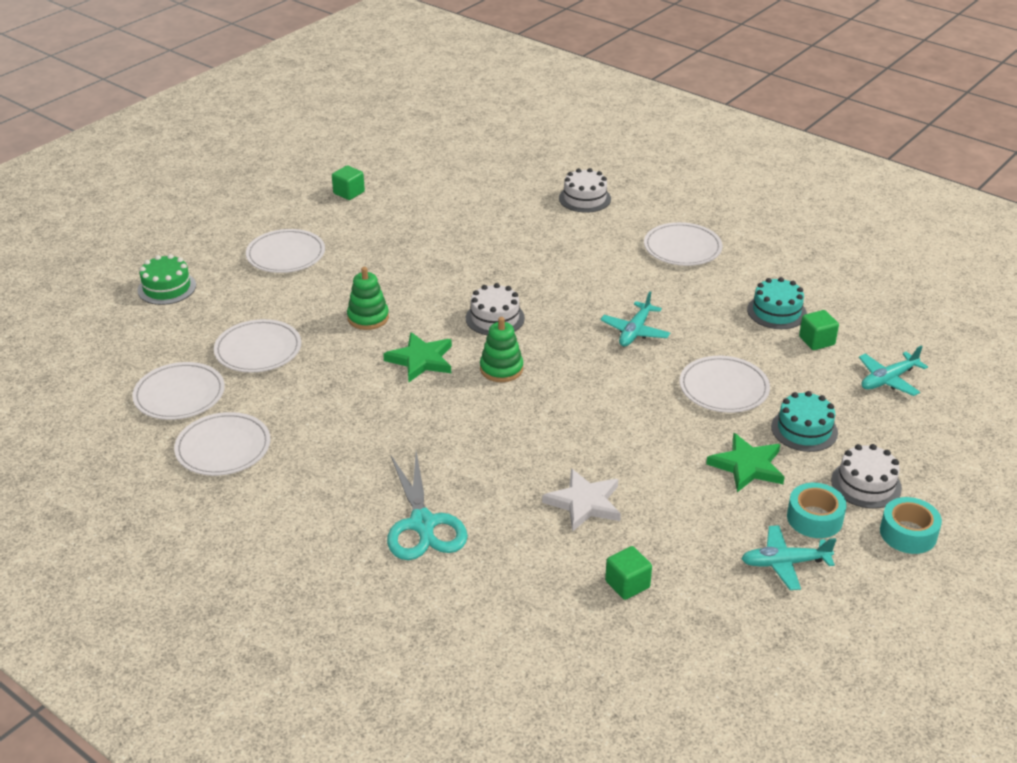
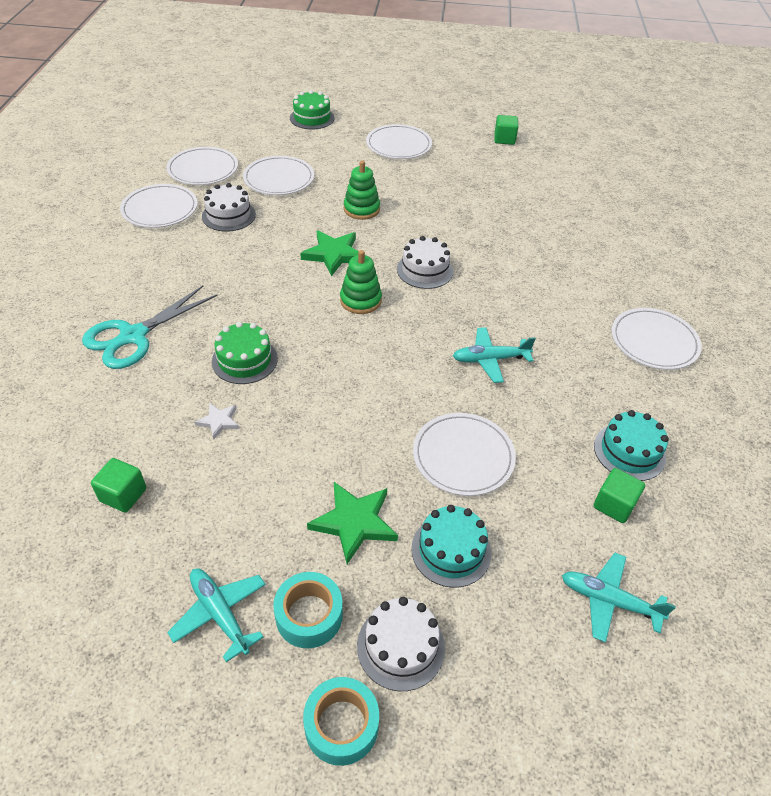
camera: 55 degrees right, 10 degrees up
white star [542,468,621,532] -> white star [194,403,239,439], size x0.55
white cake [559,168,611,213] -> white cake moved to [202,183,256,232]
none -> green cake [212,322,278,384]

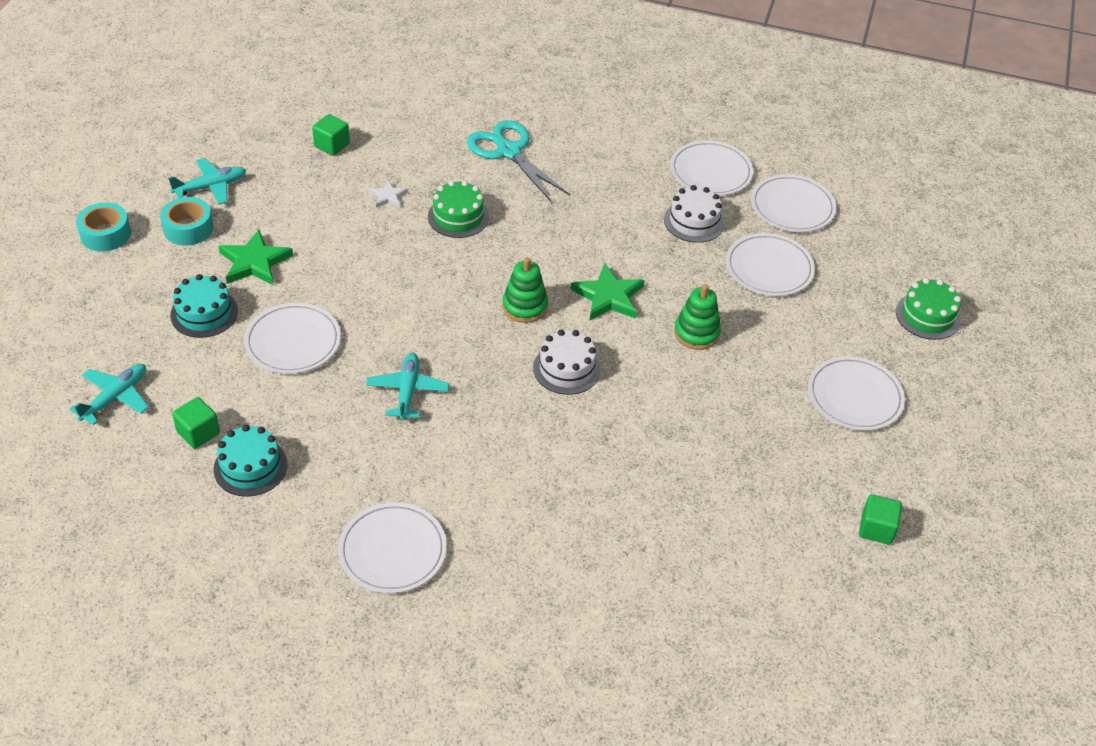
camera: 100 degrees right, 0 degrees up
white cake [357,597,445,691] -> none

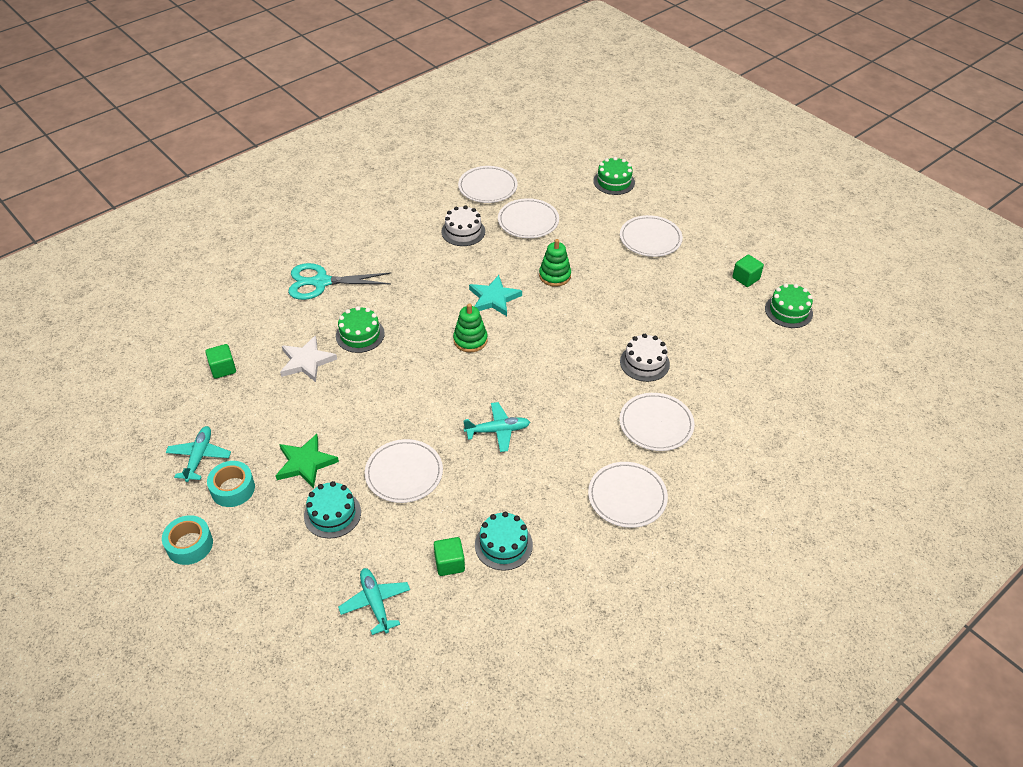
camera: 55 degrees left, 0 degrees up
turquoise plane [366,353,449,421] -> turquoise plane turned 135 degrees clockwise [463,402,530,452]
white star [369,180,408,208] -> white star [280,335,337,382], size x1.82
white cake [533,330,601,395] -> white cake moved to [620,334,670,382]
green star [571,263,645,320] -> turquoise star [469,275,522,316]
white plate [670,140,753,196] -> white plate moved to [619,393,695,451]
none -> green cake [765,283,813,328]

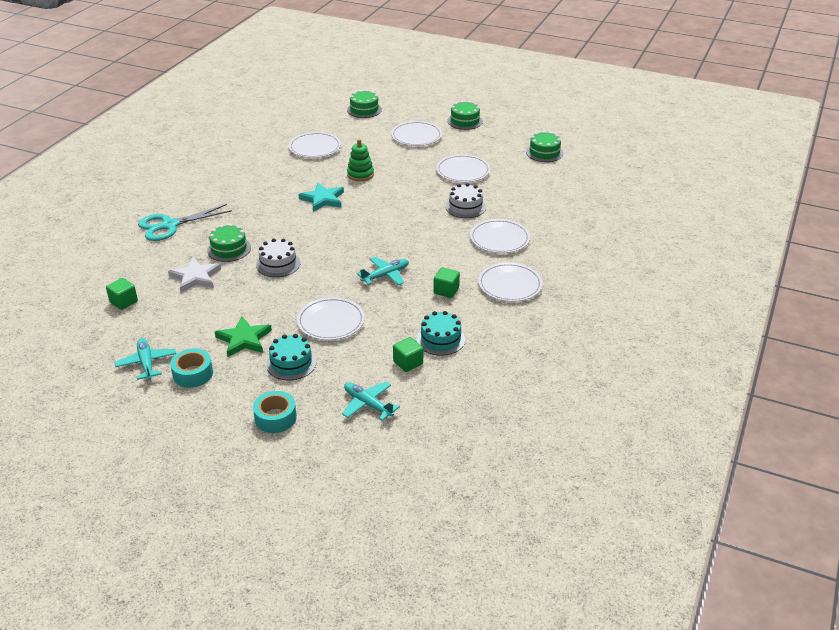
camera: 25 degrees left, 10 degrees down
turquoise tape [162,515,213,565] -> turquoise tape moved to [253,391,297,433]
white cake [442,205,485,246] -> white cake moved to [256,238,301,277]
green stacking toy [453,303,488,352] -> none
white plate [458,166,518,203] -> white plate moved to [436,154,490,182]
green cube [732,255,764,287] -> green cube moved to [433,267,460,298]
none -> green cake [447,101,483,130]

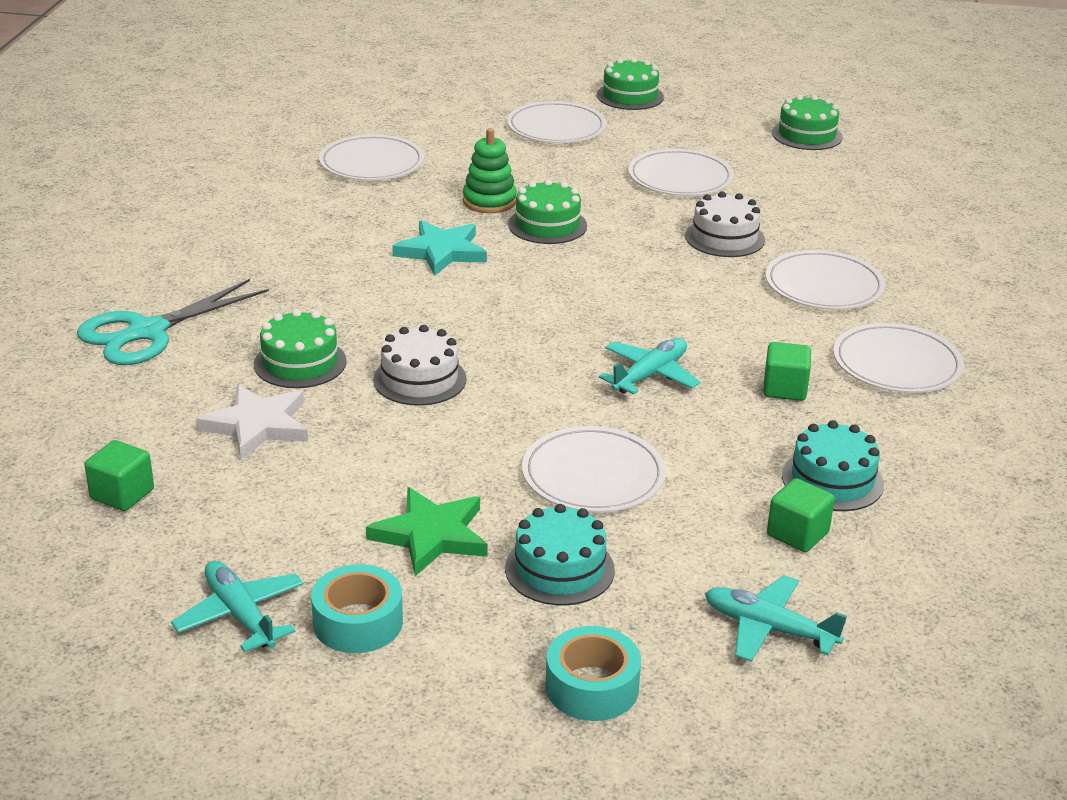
camera: 15 degrees left, 5 degrees down
green cake [347,90,382,118] -> green cake moved to [508,179,587,244]

